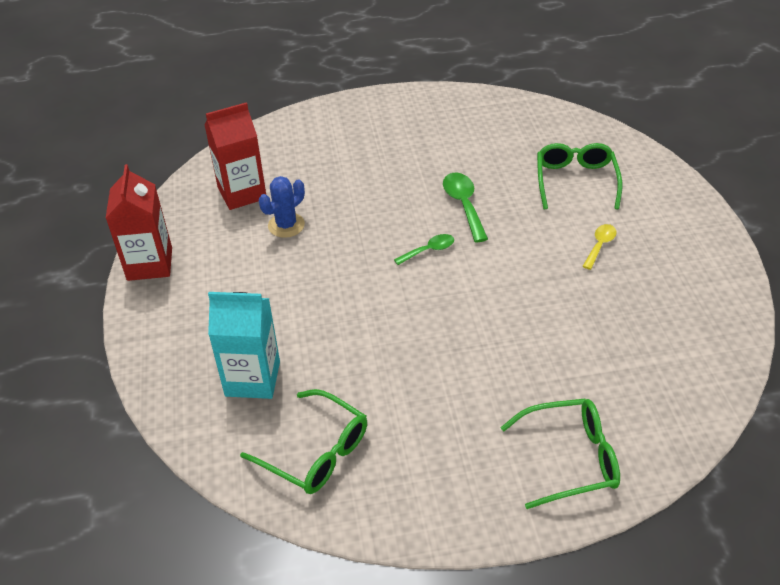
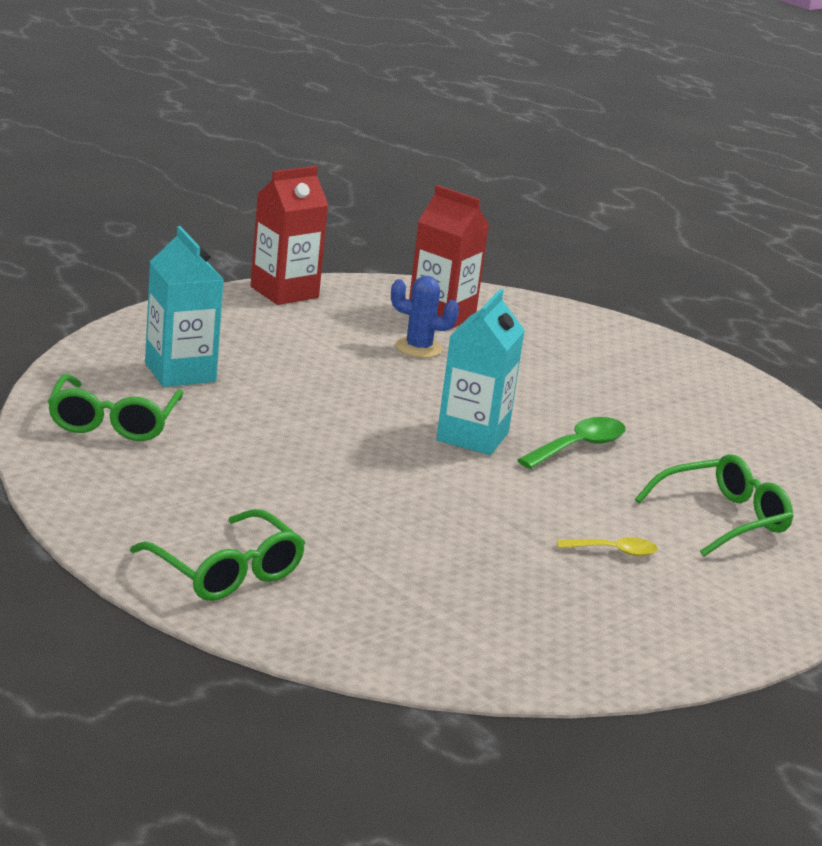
camera: 55 degrees right, 20 degrees down
green spoon [394,234,454,265] -> turquoise carton [436,289,525,455]

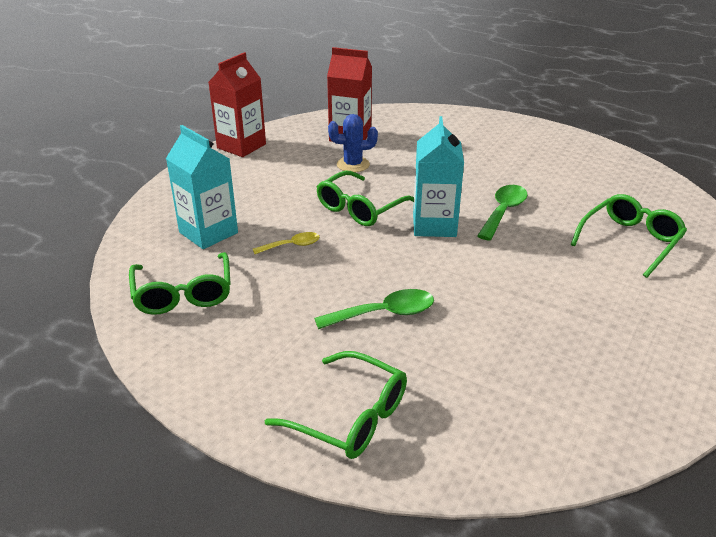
camera: 15 degrees left, 10 degrees up
yellow spoon [557,537,658,557] -> yellow spoon moved to [253,232,320,254]
none -> green spoon [314,289,434,329]
none -> green glasses [316,171,414,226]

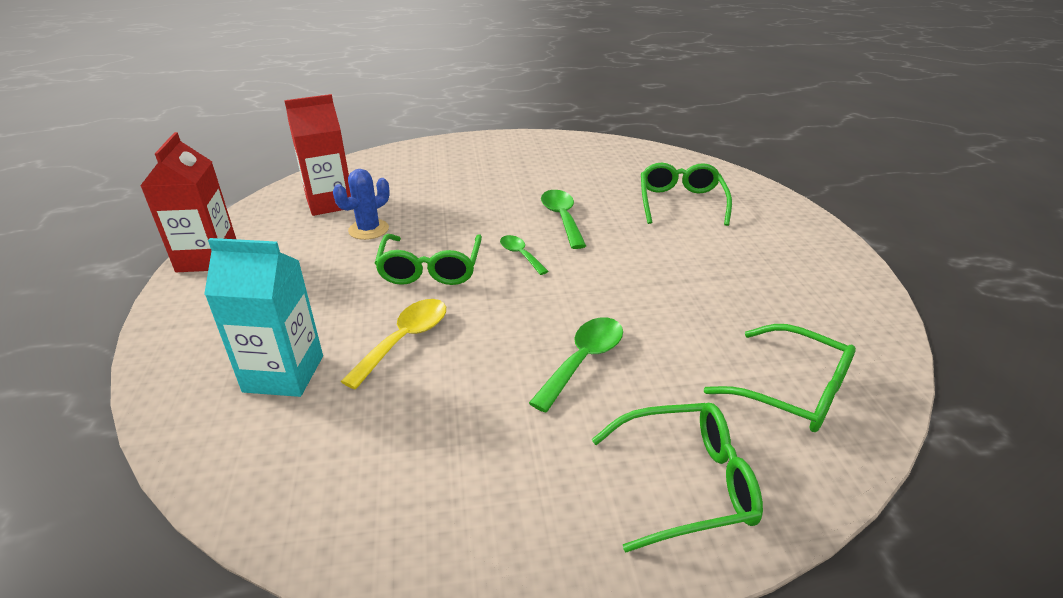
camera: 40 degrees left, 0 degrees up
green glasses [129,252,231,315] -> green glasses moved to [704,324,856,432]
yellow spoon [253,232,320,254] -> yellow spoon [340,299,446,390], size x1.58
turquoise carton [413,116,464,237] -> green spoon [500,235,549,275]

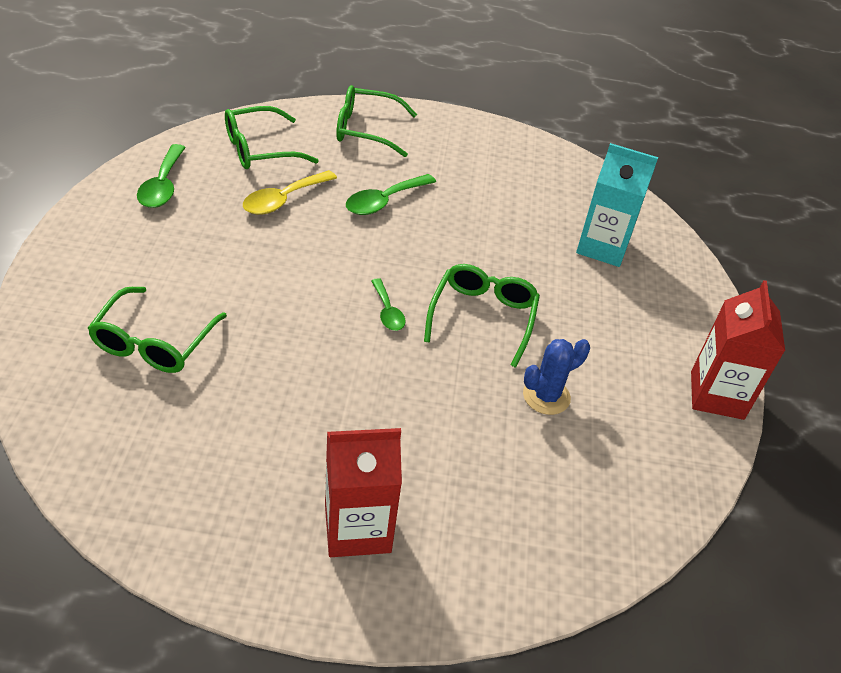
camera: 170 degrees left, 10 degrees up
red carton [284,94,351,216] -> red carton moved to [325,428,402,557]
yellow spoon [340,299,446,390] -> yellow spoon moved to [243,170,337,215]
green spoon [541,190,586,249] -> green spoon moved to [137,144,186,208]
green glasses [704,324,856,432] -> green glasses turned 75 degrees counterclockwise [225,106,319,169]

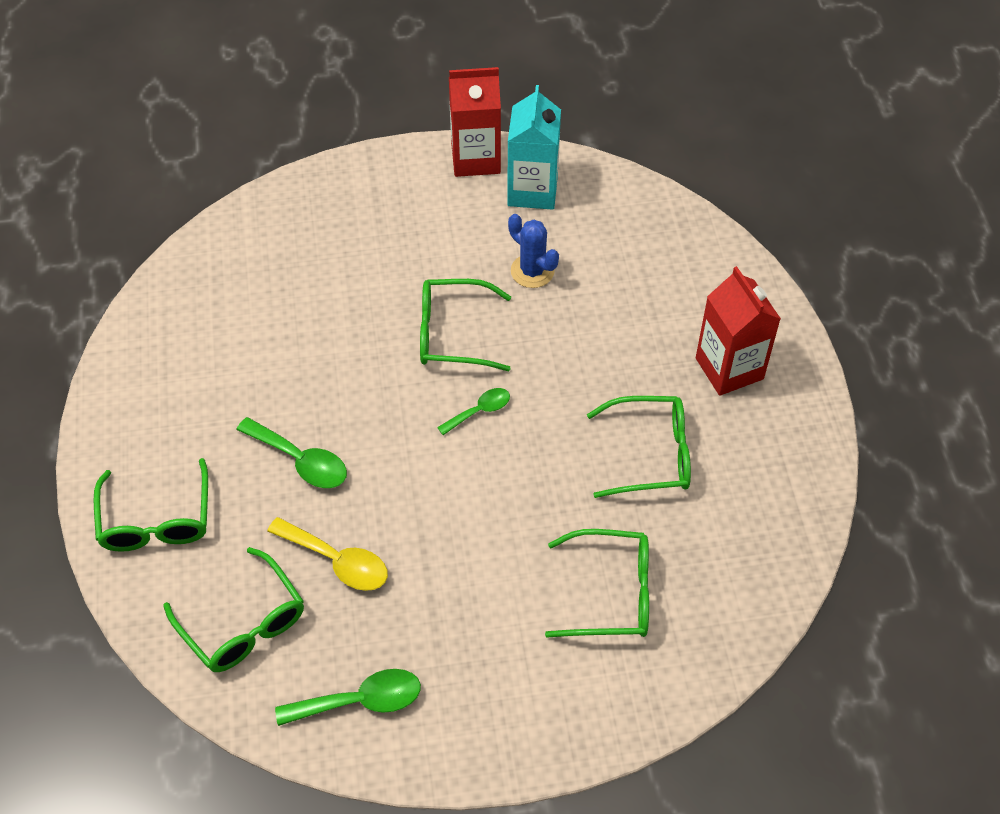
camera: 100 degrees left, 10 degrees up
turquoise carton [576,143,658,267] -> turquoise carton moved to [507,85,561,210]
none -> green glasses [587,396,691,498]

